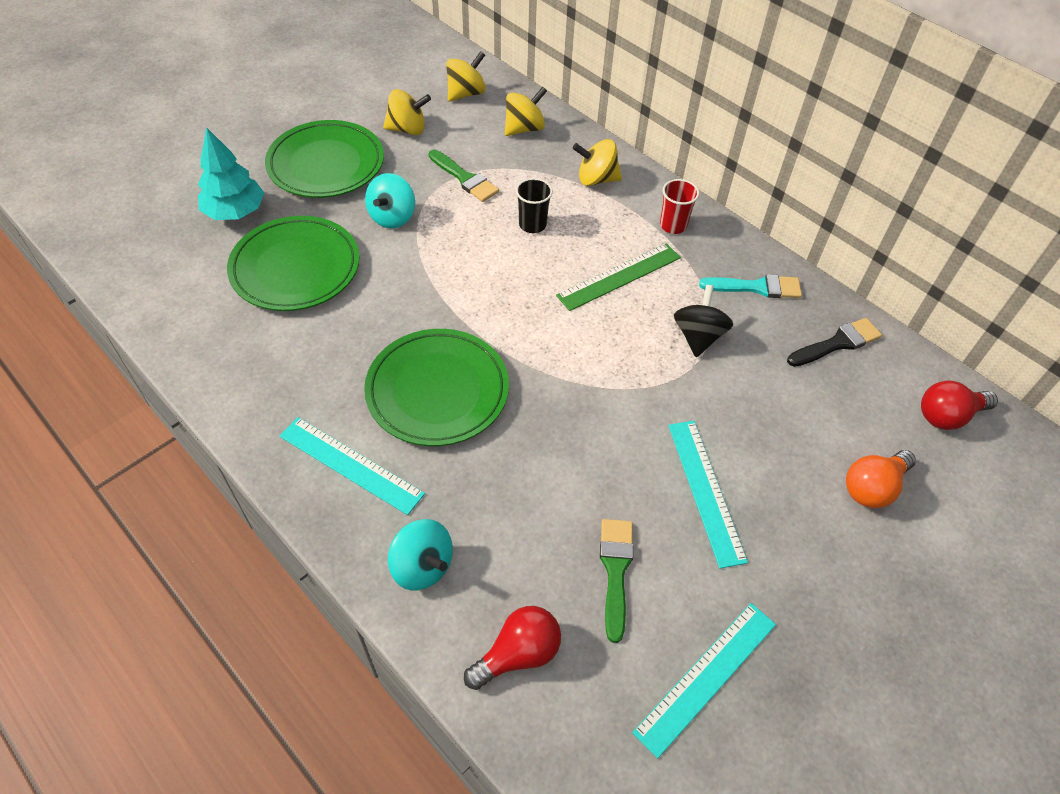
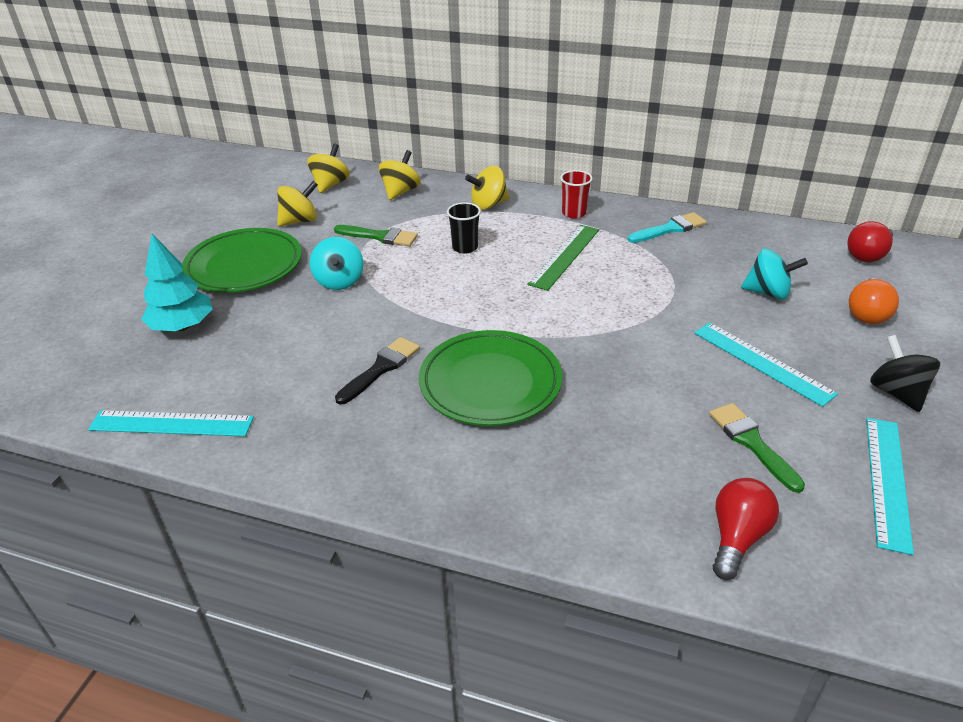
camera: 25 degrees left, 15 degrees down
green plate [227,216,360,311] -> none
turquoise ruler [280,417,425,515] -> turquoise ruler moved to [88,410,254,437]
turquoise spinning top [388,519,453,591] -> turquoise spinning top moved to [741,249,808,300]
black spinning top [674,285,733,357] -> black spinning top moved to [870,335,940,412]
black brush [787,318,882,367] -> black brush moved to [335,337,420,404]

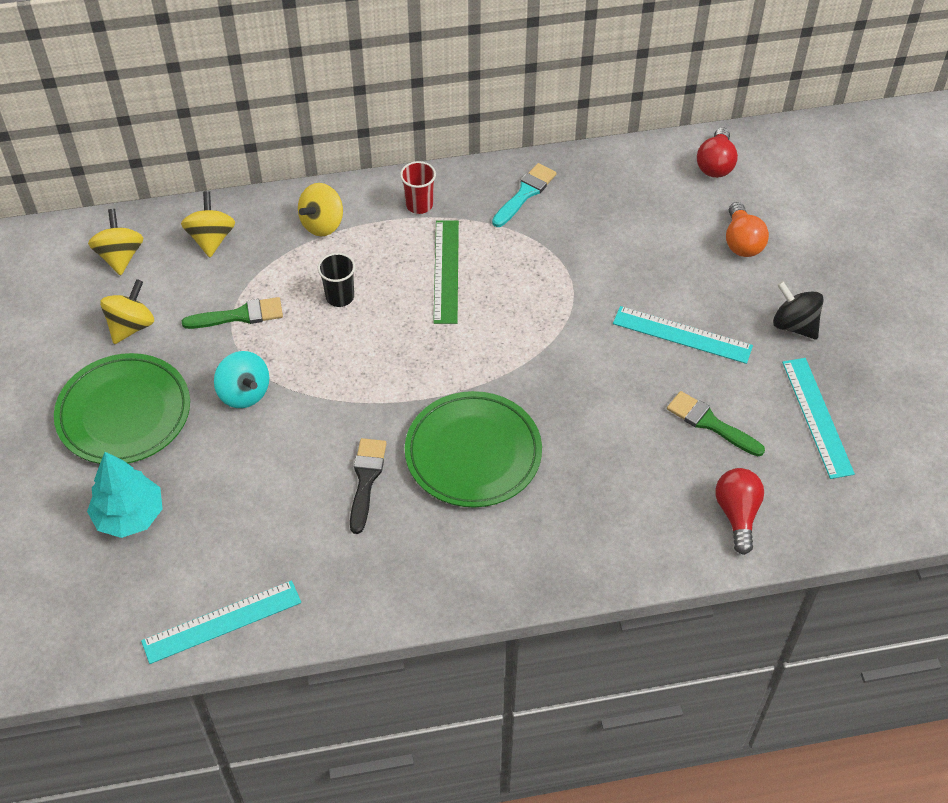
camera: 30 degrees left, 15 degrees up
turquoise spinning top [741,249,808,300] -> none

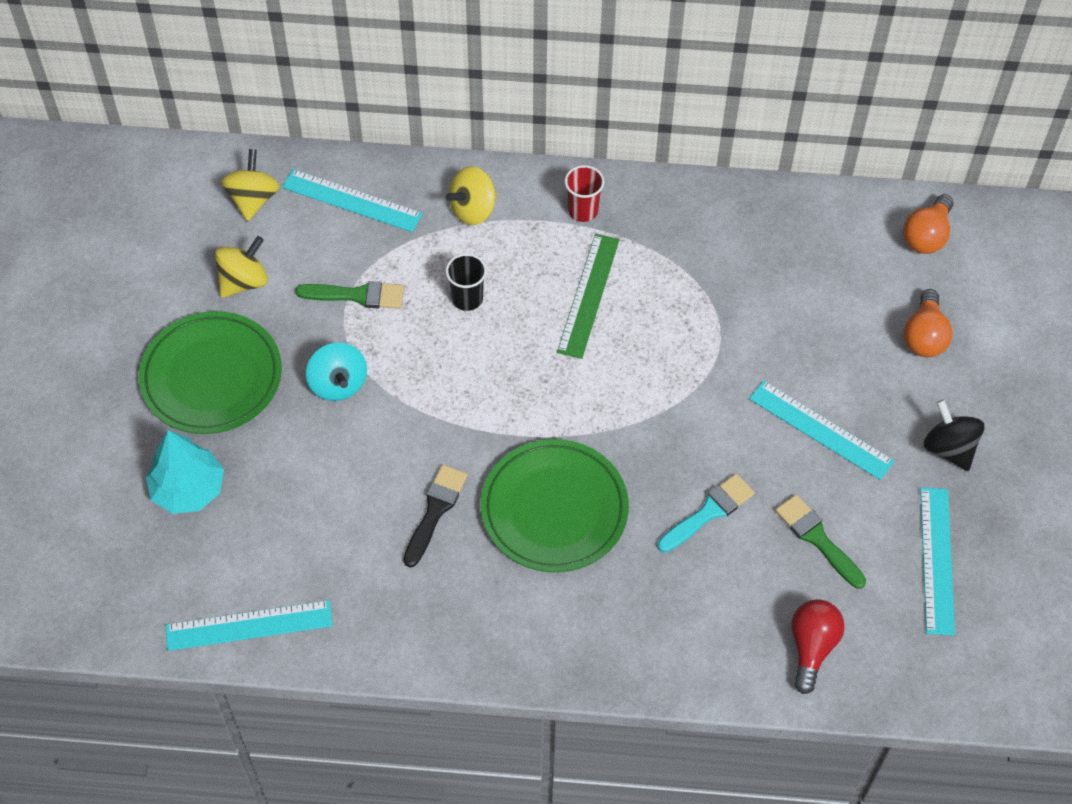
camera: 15 degrees right, 5 degrees up
yellow spinning top [181,191,235,257] -> turquoise ruler [282,169,423,232]
turquoise brush [492,163,557,227] -> turquoise brush moved to [658,474,755,553]
red light bulb [697,127,738,178] -> orange light bulb [903,194,954,254]

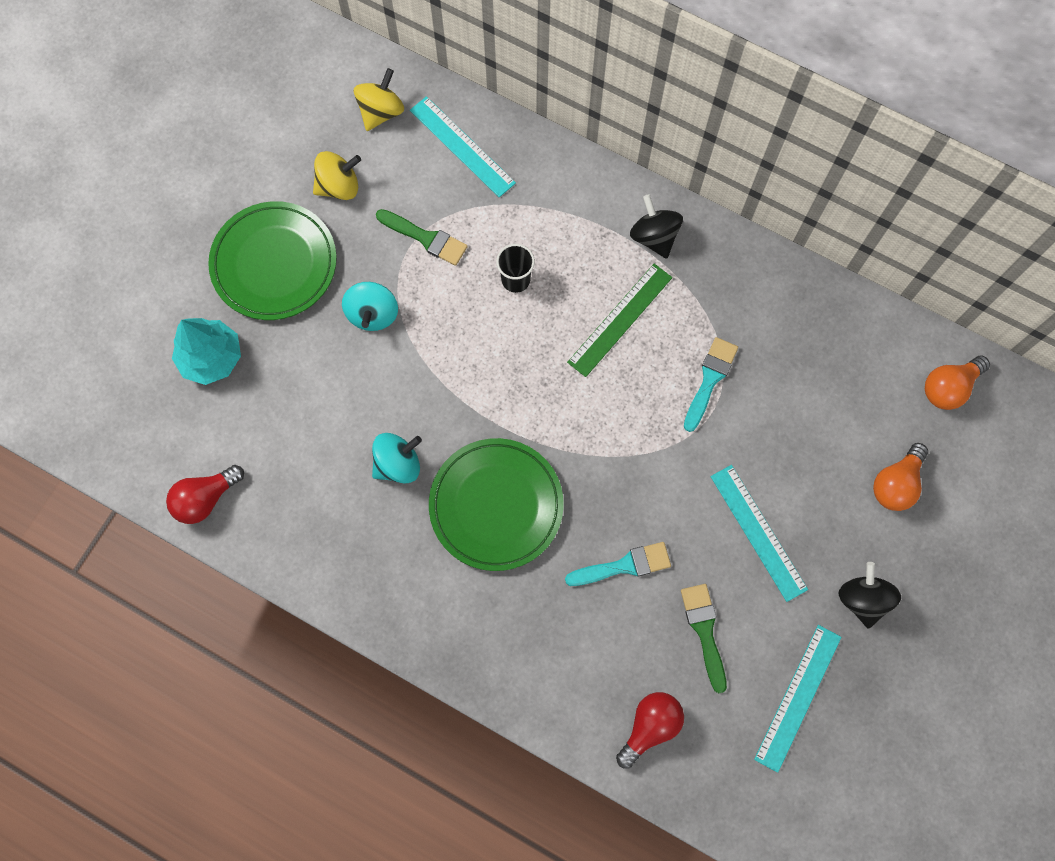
camera: 25 degrees right, 15 degrees up
turquoise ruler [166,600,333,651] -> red light bulb [166,465,244,524]
black brush [403,465,468,567] -> turquoise spinning top [372,433,422,483]
yellow spinning top [446,166,497,225] -> none
red cup [565,165,605,222] -> black spinning top [630,194,683,259]
none -> turquoise brush [684,337,738,432]

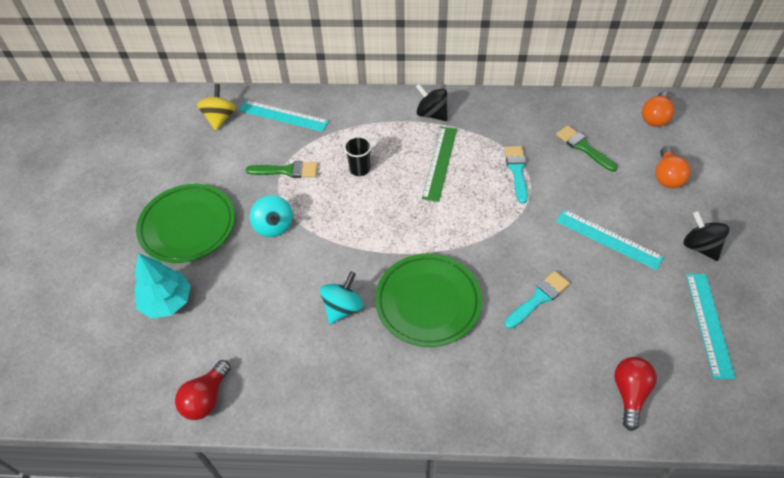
camera: 25 degrees left, 20 degrees down
yellow spinning top [313,151,361,200] -> none
green brush [681,584,727,693] -> green brush moved to [556,125,618,172]

